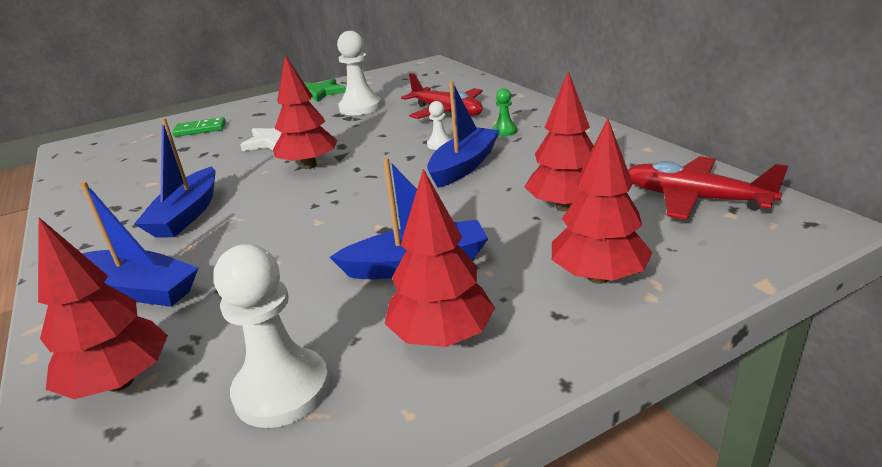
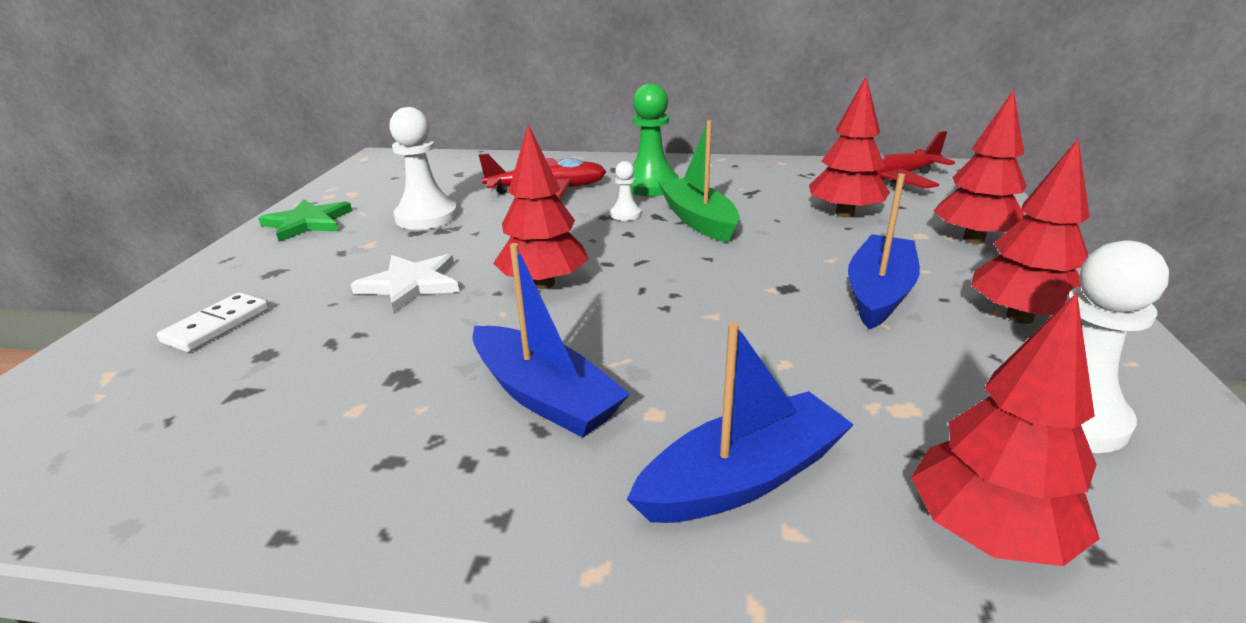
camera: 55 degrees left, 0 degrees up
green domino [172,117,226,137] -> white domino [157,292,269,352]
blue boat [427,81,500,188] -> green boat [658,120,740,243]
green pawn [492,88,517,136] -> green pawn [630,83,679,196], size x2.01

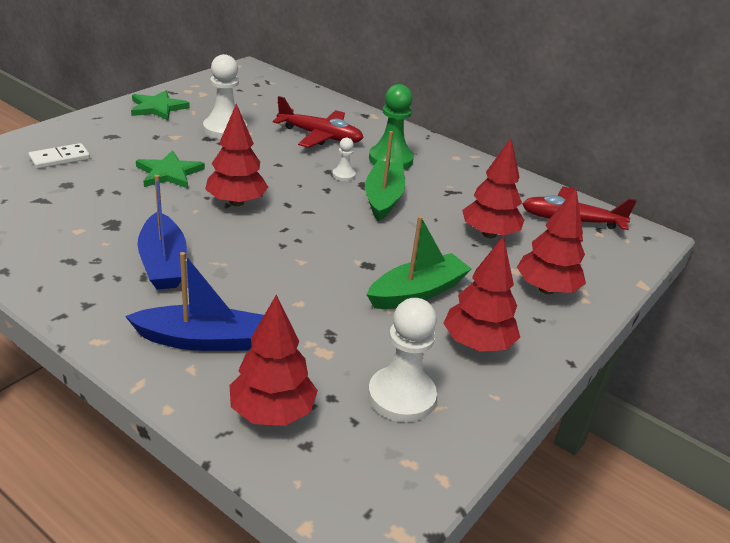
camera: 25 degrees right, 5 degrees up
white star [351,254,460,313] -> green star [136,150,205,188]
blue boat [848,173,920,329] -> green boat [367,216,471,309]

